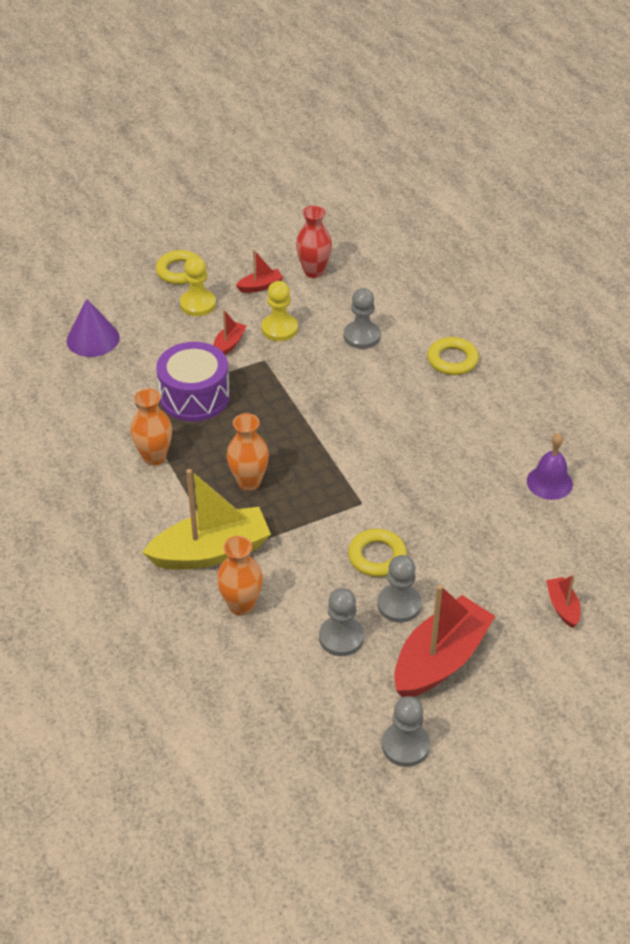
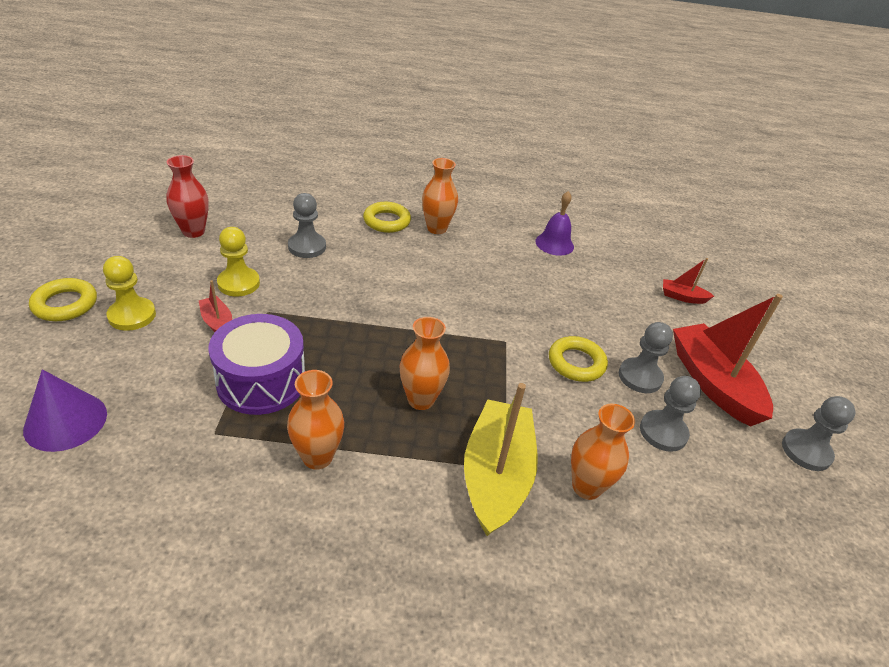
camera: 65 degrees left, 5 degrees down
red boat [236,250,283,293] -> none
none -> orange vase [422,158,458,234]

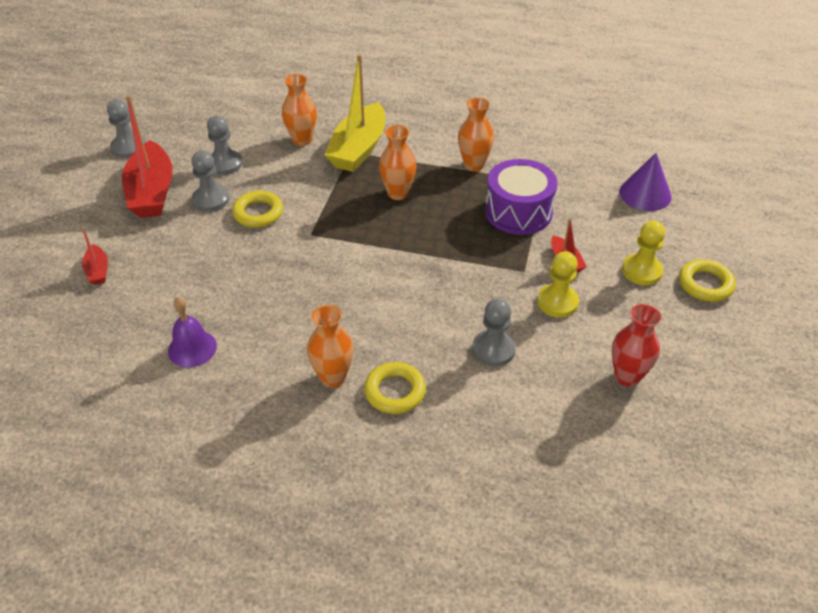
camera: 165 degrees left, 5 degrees up
red boat [663,258,714,304] -> red boat turned 45 degrees clockwise [82,227,108,285]

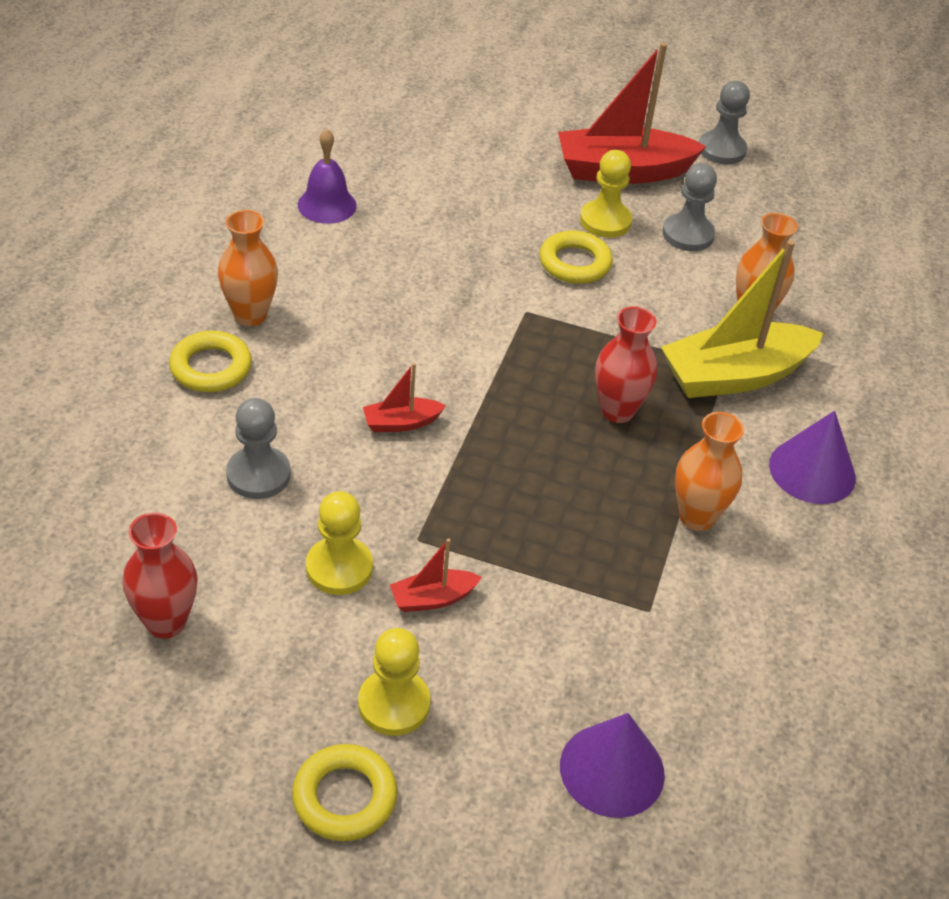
camera: 90 degrees right, 0 degrees up
red boat [82,227,108,285] -> red boat moved to [363,363,446,432]
grey pawn [191,151,229,212] -> yellow pawn [580,150,632,238]
yellow boat [325,54,385,172] -> yellow boat turned 45 degrees counterclockwise [661,240,824,398]
orange vase [379,125,417,200] -> red vase [595,306,657,423]
purple drum [485,159,557,235] -> none
none -> purple cone [769,411,856,504]

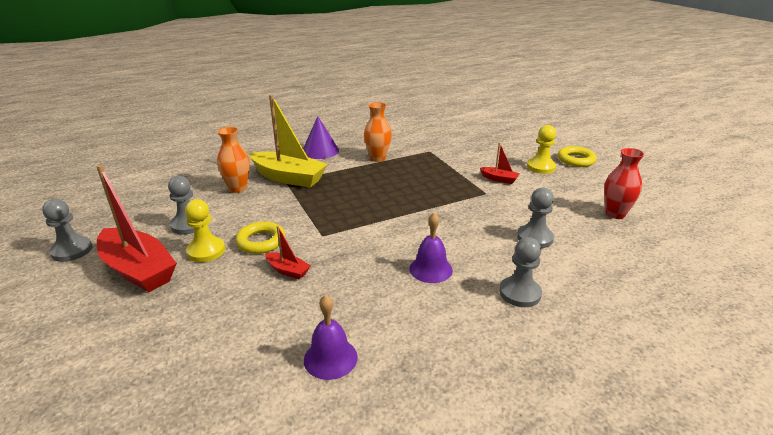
camera: 130 degrees left, 15 degrees down
yellow ring [169,331,252,392] -> grey pawn [499,237,542,307]
orange vase [218,210,278,326] -> none
yellow pawn [306,491,373,595] -> none
red boat [363,363,446,432] -> red boat moved to [265,226,311,280]
purple cone [560,713,665,818] -> none
red vase [595,306,657,423] -> none
none -> purple bell [409,213,453,283]

